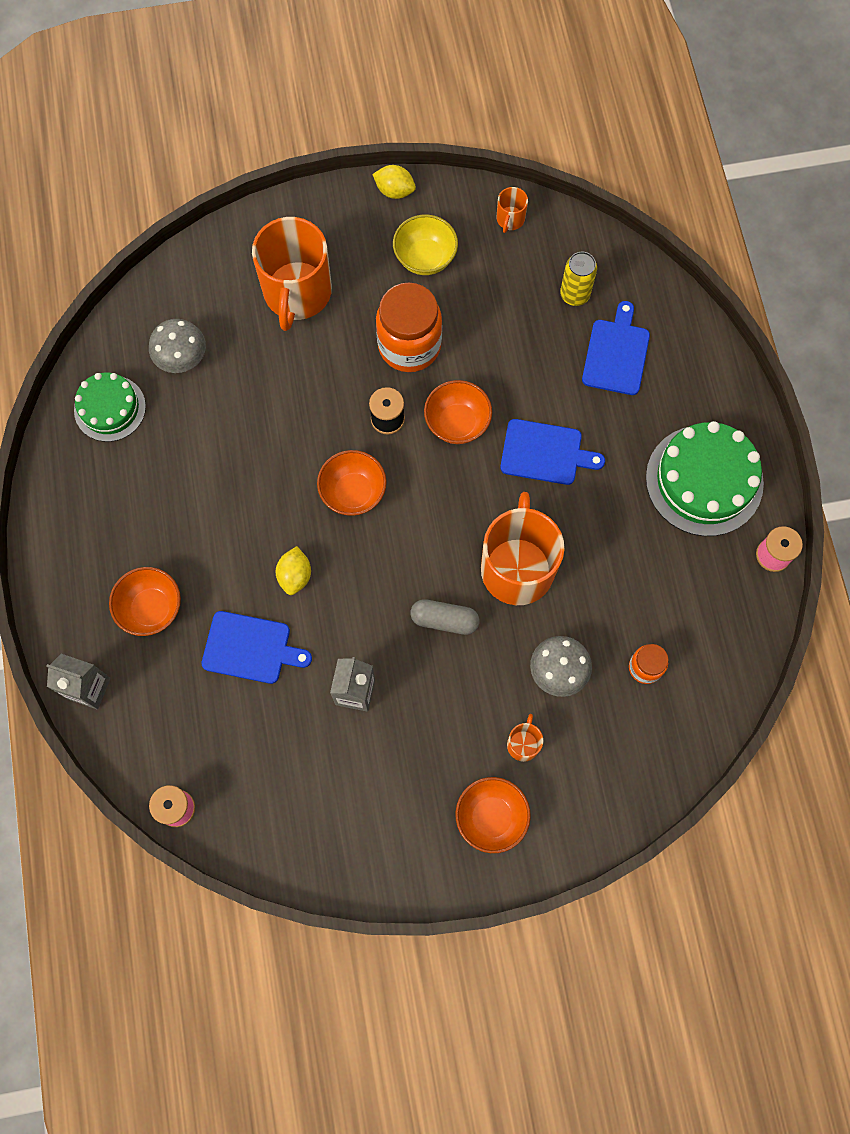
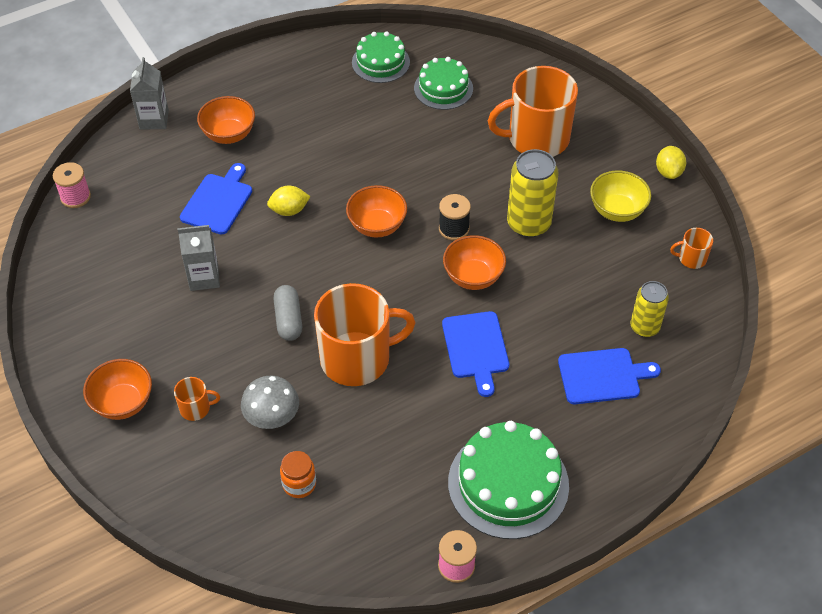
camera: 70 degrees right, 20 degrees down
grey mushroom [149,319,206,373] -> green cake [414,57,473,110]
blue cutting board [201,611,312,684] -> blue cutting board turned 150 degrees counterclockwise [180,163,252,234]
orange jar [376,283,442,372] -> yellow can [507,149,559,237]

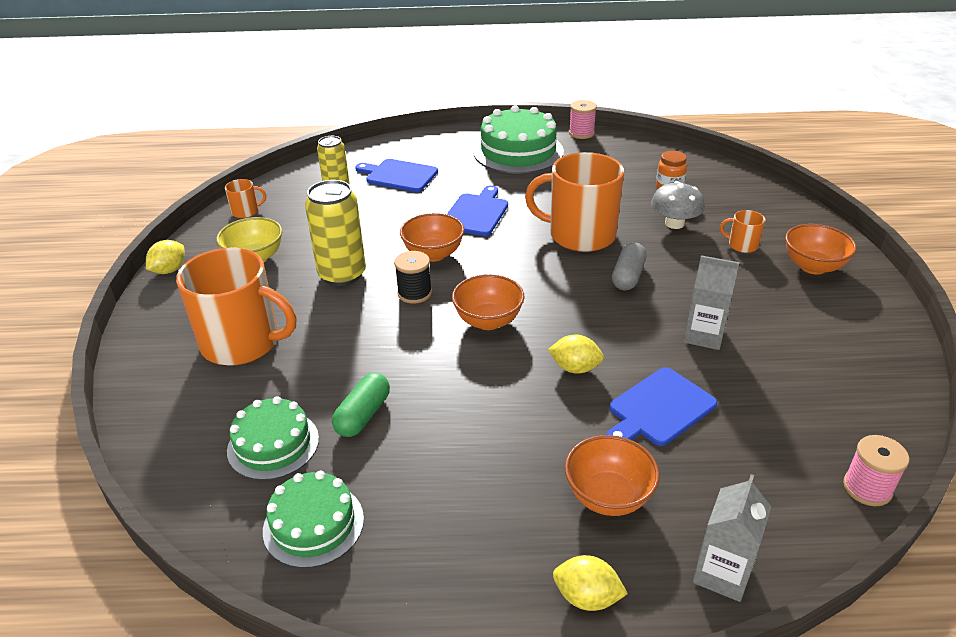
camera: 150 degrees left, 15 degrees down
orange mug [670,228,713,269] -> orange mug turned 45 degrees counterclockwise [225,179,266,218]
none -> green capsule [332,373,390,437]
none -> yellow lemon [553,555,628,611]

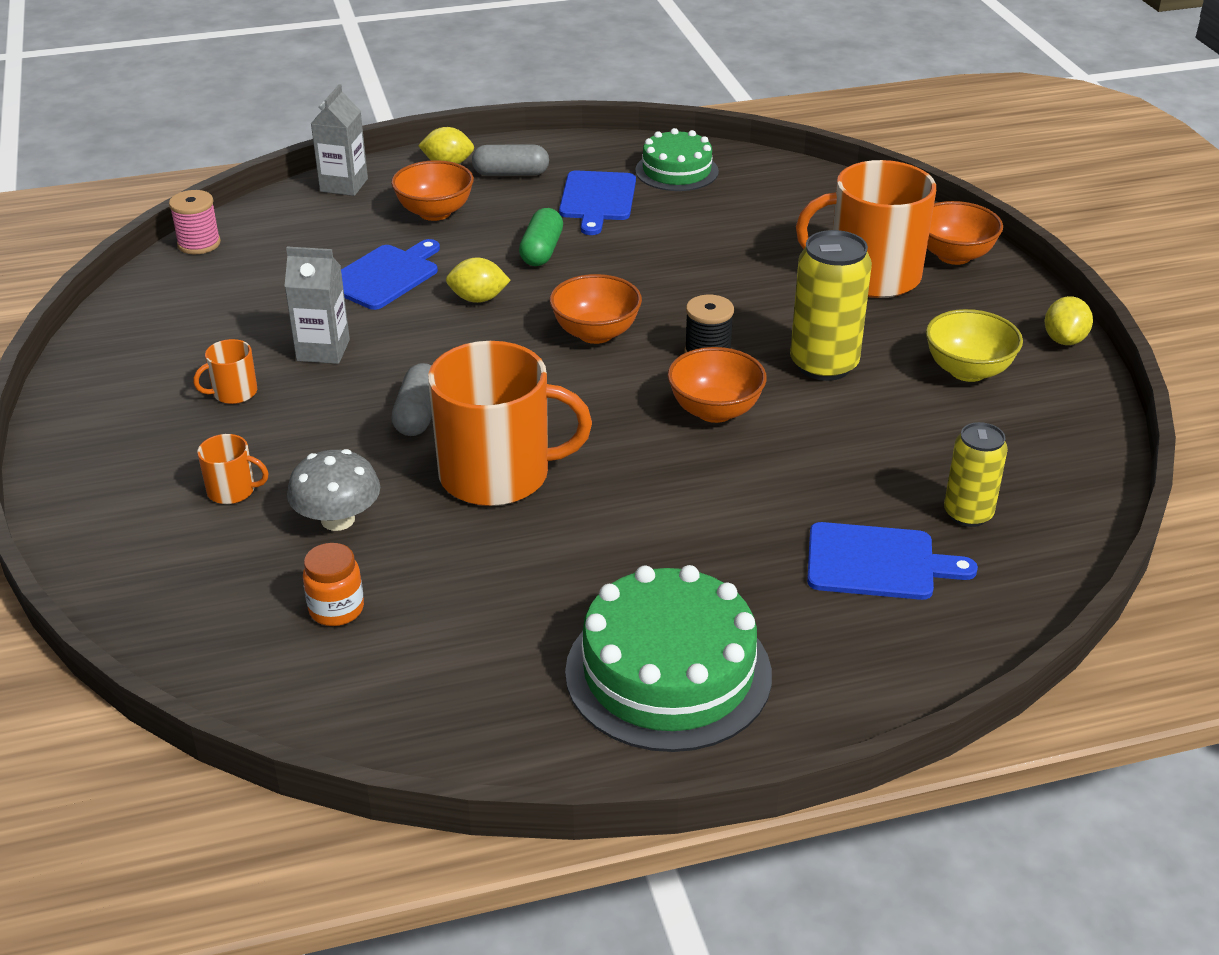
camera: 165 degrees right, 0 degrees up
orange mug [225,179,266,218] -> orange mug moved to [193,339,257,404]
green cake [227,396,319,480] -> none
green capsule [332,373,390,437] -> green capsule moved to [519,208,563,266]
blue cutting board [447,185,508,236] -> blue cutting board moved to [559,170,636,235]
pink spool [569,100,597,139] -> none
orange bowl [785,224,857,275] -> orange bowl moved to [927,201,1003,265]
none -> grey capsule [472,145,549,176]

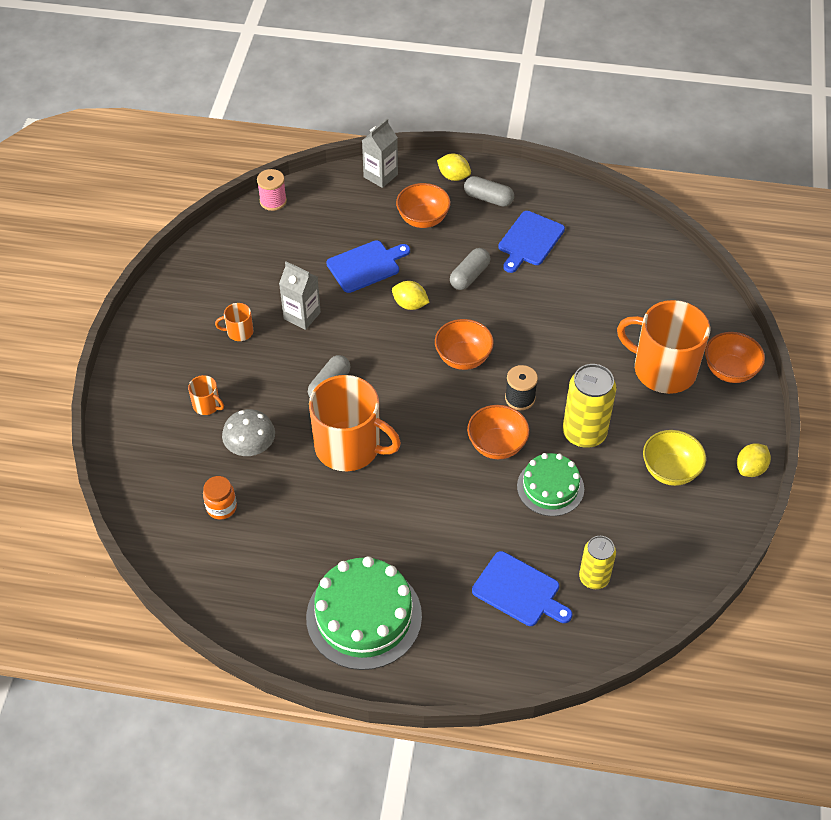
camera: 25 degrees right, 15 degrees up
green capsule [519,208,563,266] -> grey capsule [450,248,490,290]
green cake [635,128,719,191] -> green cake moved to [517,453,584,516]

